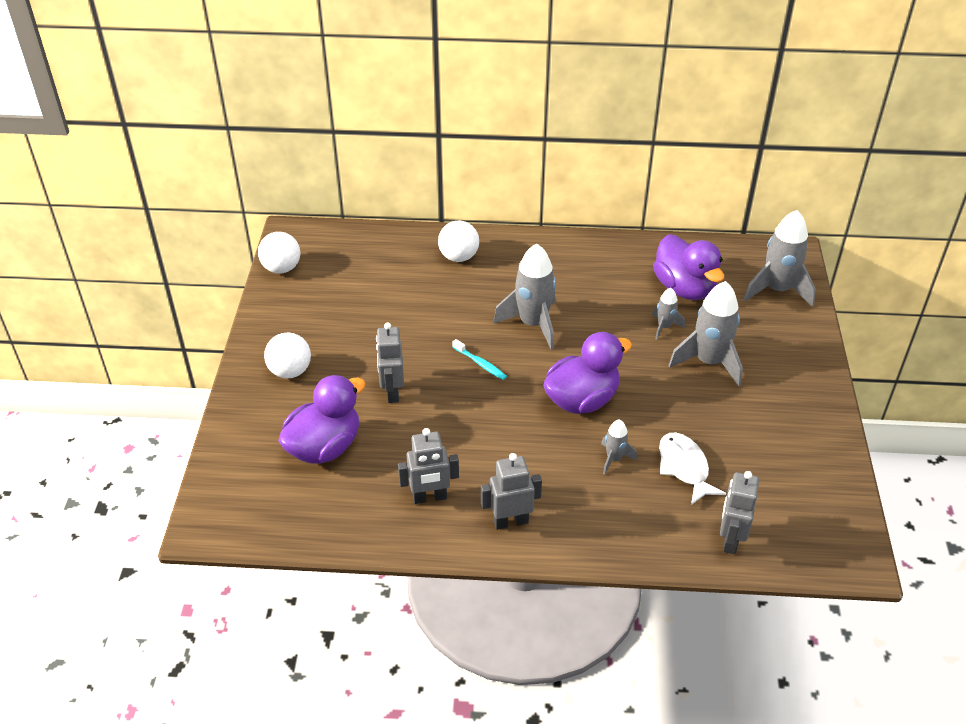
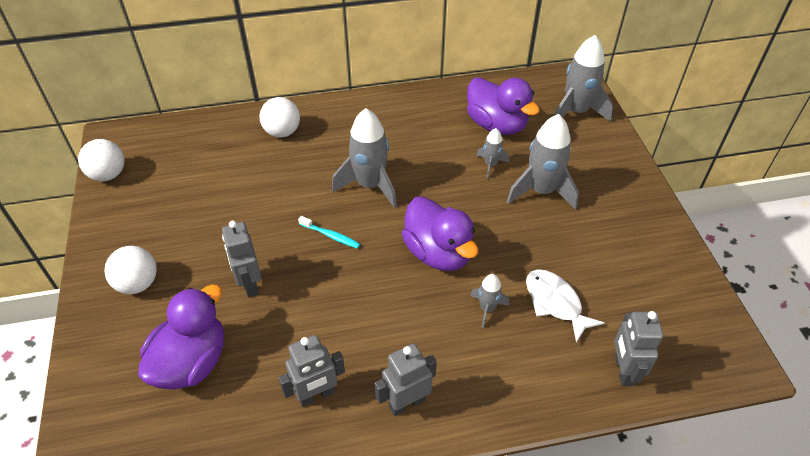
camera: 15 degrees left, 5 degrees up
purple duck [543,332,632,414] -> purple duck turned 105 degrees clockwise [402,197,478,271]

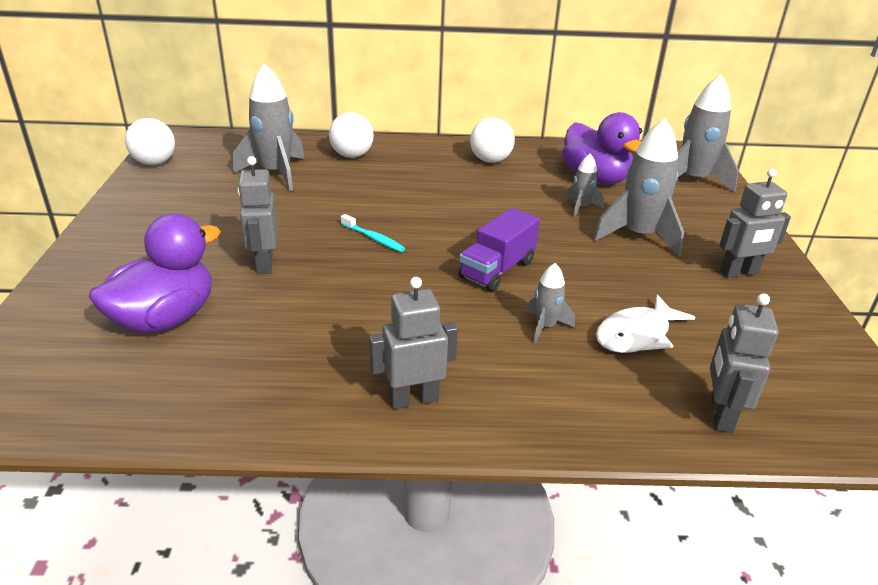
camera: 10 degrees right, 15 degrees down
white ball [104,246,157,294] -> white ball moved to [470,117,515,163]
grey robot [279,335,345,407] -> grey robot moved to [719,169,791,278]
grey rocket [332,108,397,208] -> grey rocket moved to [233,63,305,192]
purple duck [402,197,478,271] -> purple truck [459,208,540,291]
white fish [526,270,604,343] -> white fish turned 105 degrees counterclockwise [596,294,695,353]

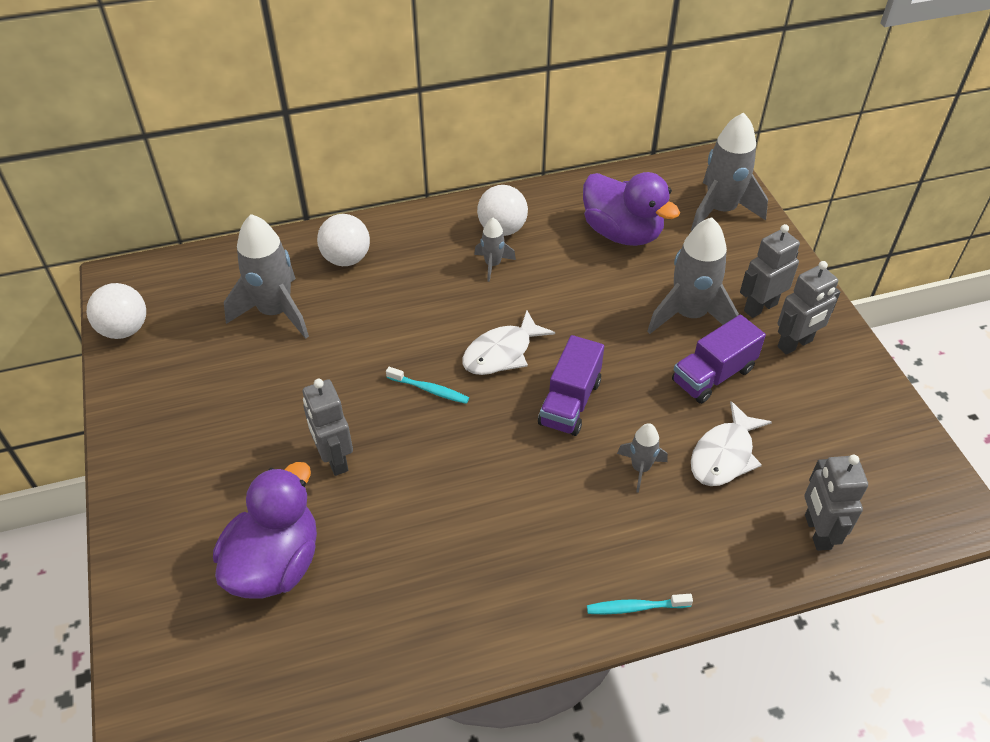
camera: 15 degrees left, 15 degrees up
grey robot [369,277,458,409] -> grey robot moved to [740,224,800,318]
grey rocket [565,153,604,218] -> grey rocket moved to [474,218,516,282]
none -> white fish [462,310,555,375]
none -> turquoise toothbrush [587,594,693,614]
none -> purple truck [672,315,766,404]

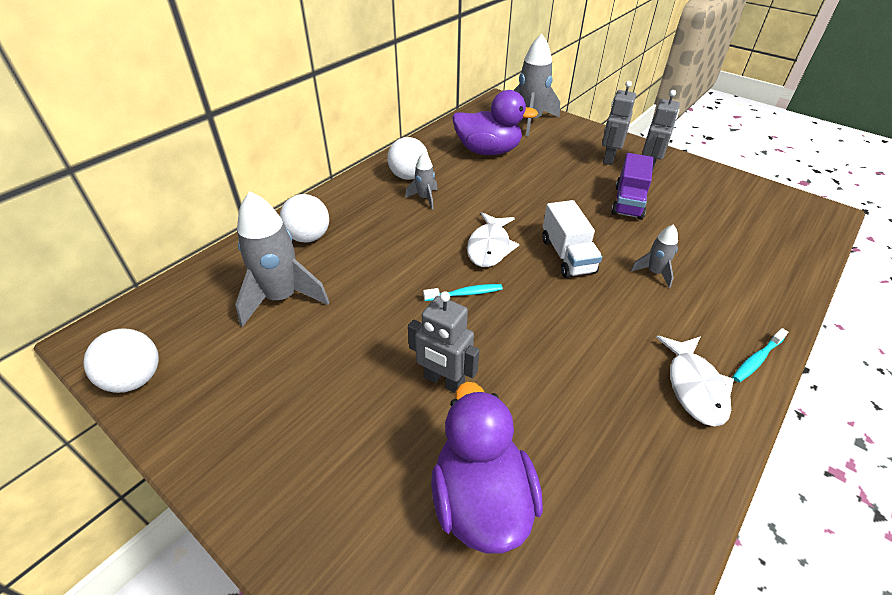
camera: 35 degrees left, 5 degrees down
purple truck [538,335,604,436] -> white truck [542,200,602,278]
grey rocket [647,217,739,334] -> none
white fish [691,401,772,486] -> white fish moved to [656,336,734,426]
grey robot [804,455,868,551] -> none

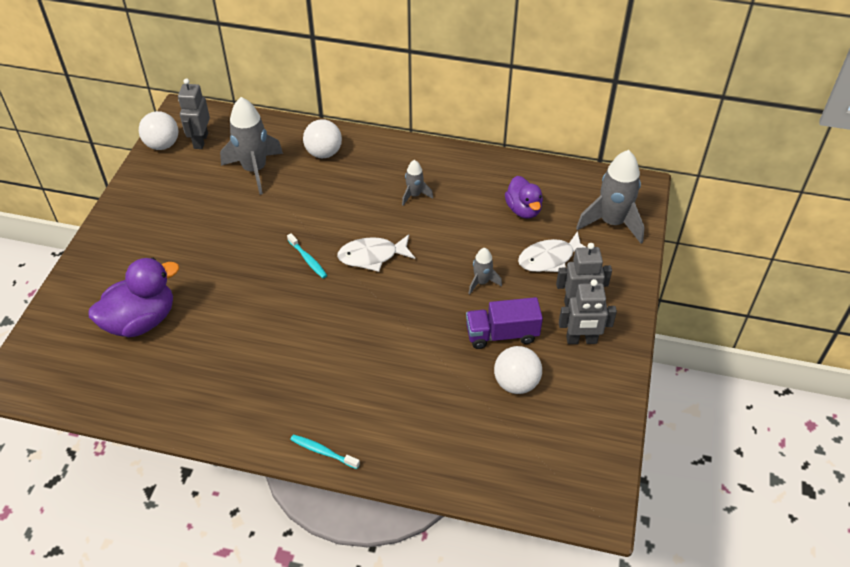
camera: 65 degrees right, 5 degrees up
white ball [387,137,429,180] -> white ball moved to [494,346,542,394]
grey robot [408,291,480,393] -> grey robot moved to [178,78,210,149]
purple duck [452,90,539,155] -> purple duck [505,176,543,219], size x0.64
white truck [542,200,602,278] -> none
grey rocket [630,224,678,288] -> grey rocket moved to [468,248,502,295]
white fish [656,336,734,426] -> white fish moved to [518,231,585,272]

